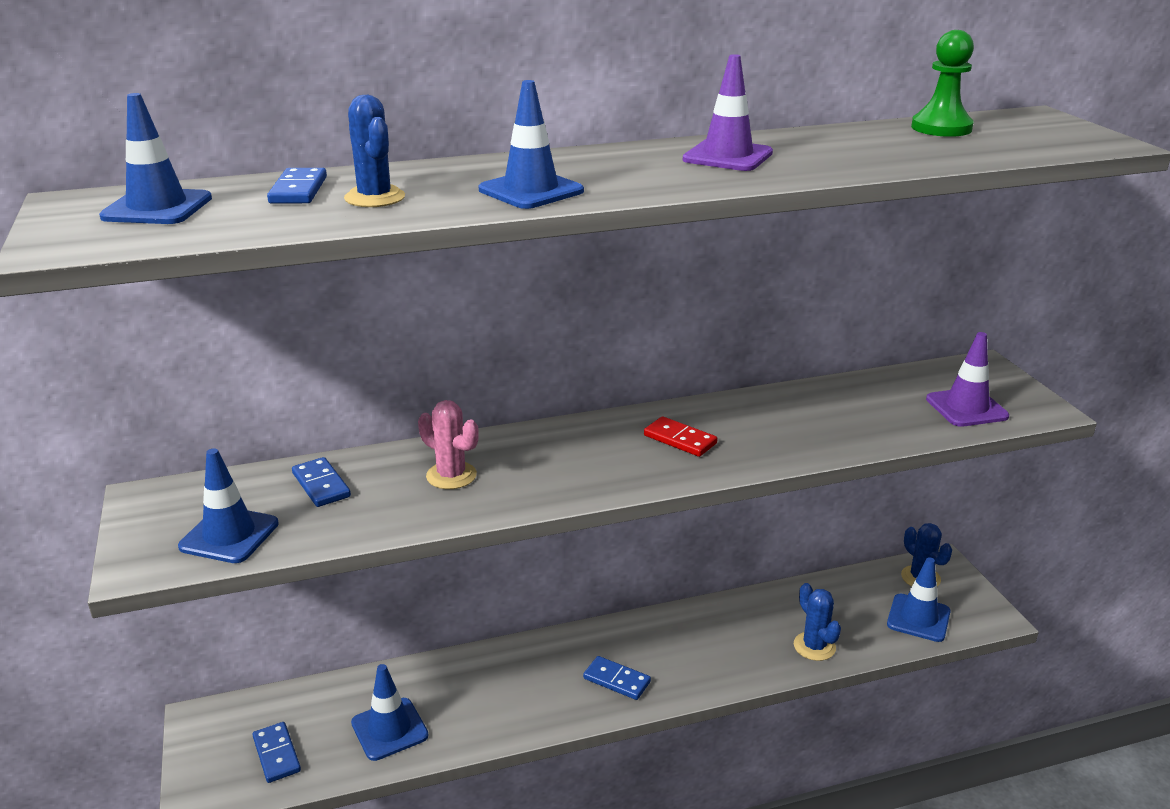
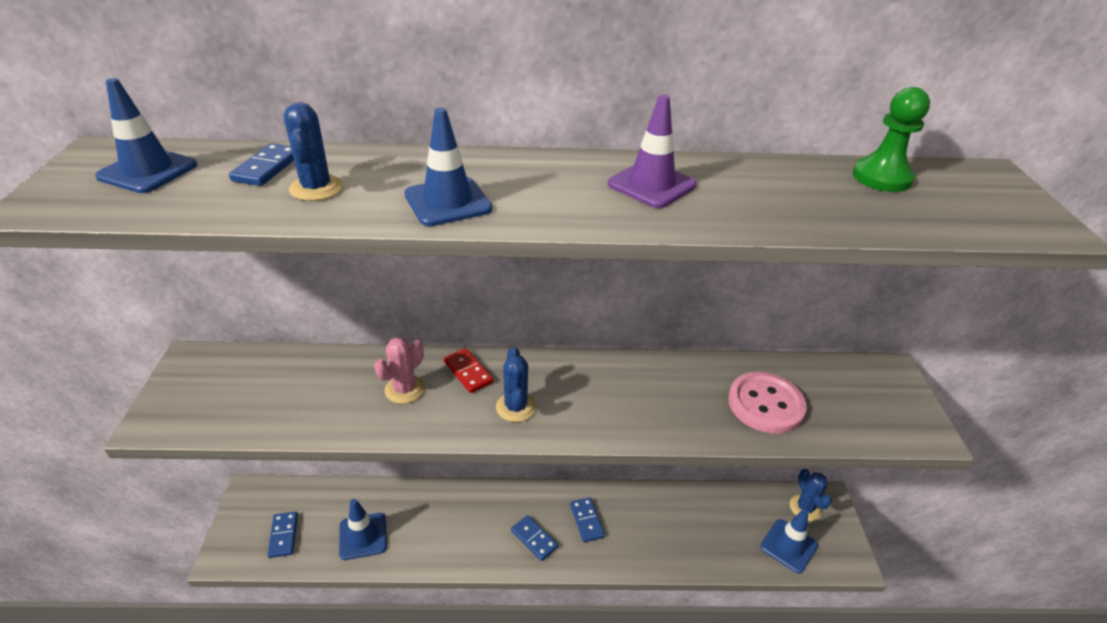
camera: 15 degrees right, 10 degrees up
blue traffic cone [178,448,279,563] -> none
blue domino [292,457,351,507] -> blue domino moved to [570,497,605,542]
pink cactus [418,400,479,489] -> pink cactus turned 75 degrees clockwise [374,337,425,404]
red domino [644,416,717,457] -> red domino moved to [444,348,493,393]
blue cactus [794,583,841,661] -> blue cactus moved to [496,347,536,422]
purple traffic cone [926,332,1009,427] -> none
none -> pink button [728,372,807,434]

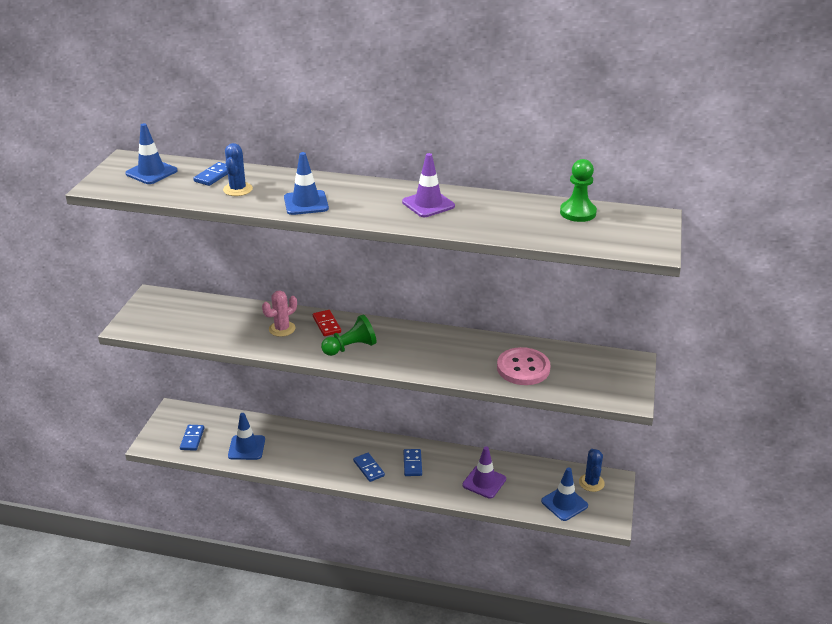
camera: 15 degrees right, 5 degrees down
blue cactus [496,347,536,422] -> green pawn [321,314,377,356]
none -> purple traffic cone [462,446,506,499]

